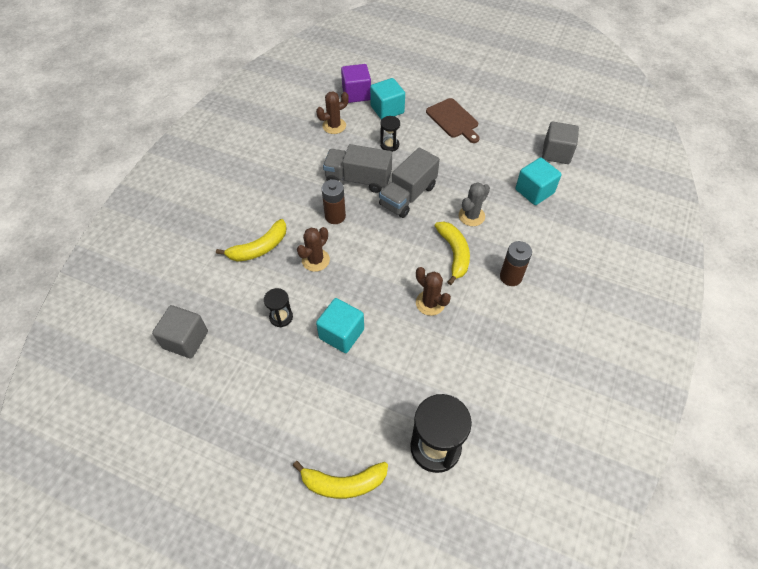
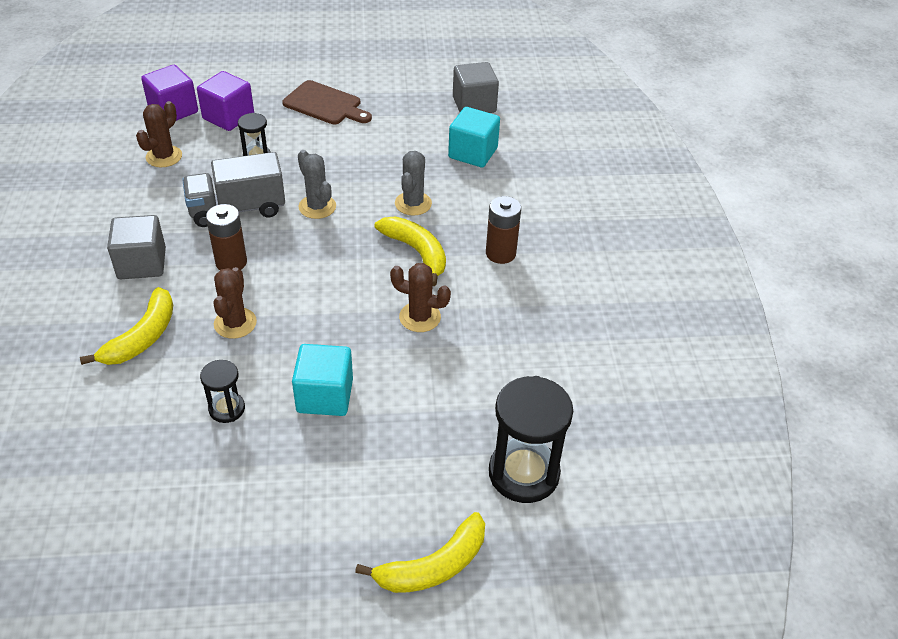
camera: 30 degrees left, 10 degrees down
grey cube [152,305,208,358] -> grey cube moved to [107,215,166,279]
turquoise cube [370,78,405,120] -> purple cube [197,71,254,131]
grey truck [379,147,440,218] -> grey cactus [298,150,336,219]

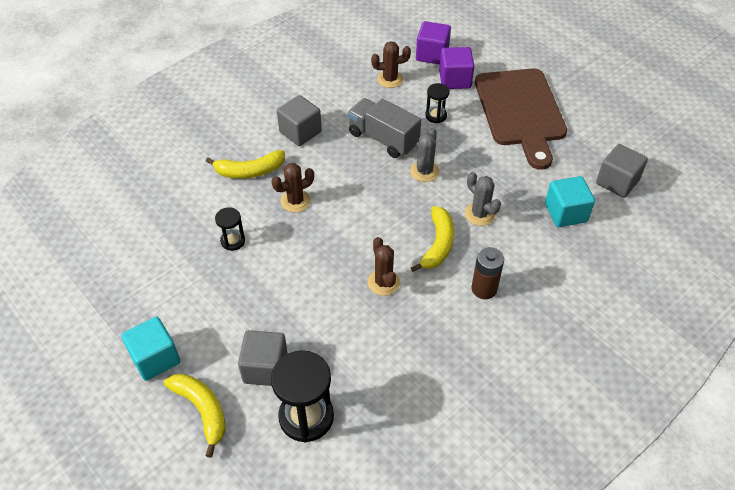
camera: 55 degrees right, 5 degrees up
brown battery [206,204,247,270] -> none
brown cutting board [282,80,372,124] -> brown cutting board [475,68,567,170], size x1.83
turquoise cube [292,344,353,416] -> turquoise cube moved to [121,317,180,381]
yellow banana [355,512,485,593] -> yellow banana turned 150 degrees counterclockwise [164,374,226,458]
grey cactus [395,151,432,216] -> grey cactus turned 75 degrees clockwise [465,172,501,226]
none -> grey cube [238,330,288,386]

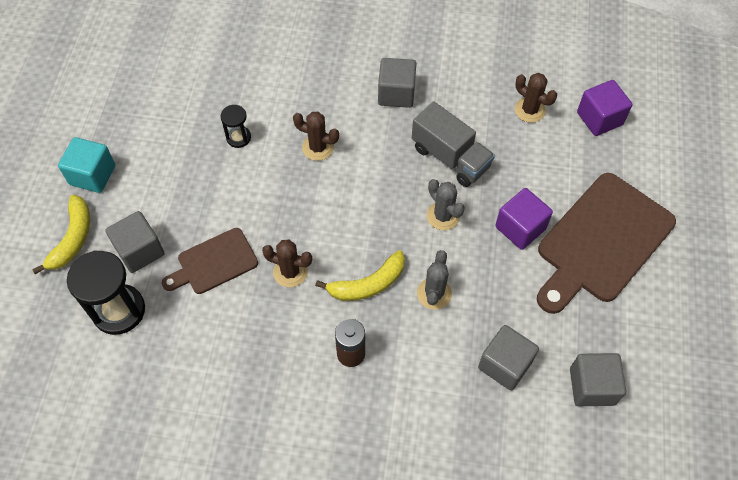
camera: 50 degrees right, 10 degrees up
yellow banana [206,150,285,179] -> none
grey truck [348,98,421,158] -> grey truck turned 135 degrees clockwise [412,101,495,187]
brown cactus [367,237,400,296] -> brown cactus turned 75 degrees clockwise [262,240,312,287]
grey cactus [410,128,440,182] -> grey cactus turned 75 degrees clockwise [427,179,465,230]
black hourglass [425,83,450,123] -> none
purple cube [439,47,474,89] -> purple cube moved to [495,188,553,250]
turquoise cube [545,176,595,227] -> grey cube [478,325,539,391]
none -> brown cutting board [162,228,258,294]

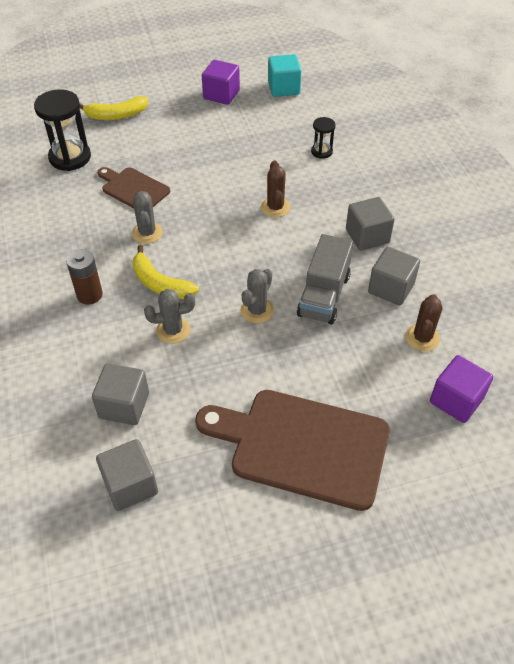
camera: 65 degrees right, 10 degrees down
turquoise cube [58,137,116,193] -> turquoise cube moved to [268,54,301,97]
grey cube [105,211,164,273] -> grey cube moved to [368,247,420,306]
black hourglass [220,105,251,148] -> black hourglass moved to [311,117,336,159]
brown cactus [262,240,312,287] -> grey cactus [132,191,163,244]
purple cube [495,188,553,250] -> purple cube moved to [202,60,240,105]

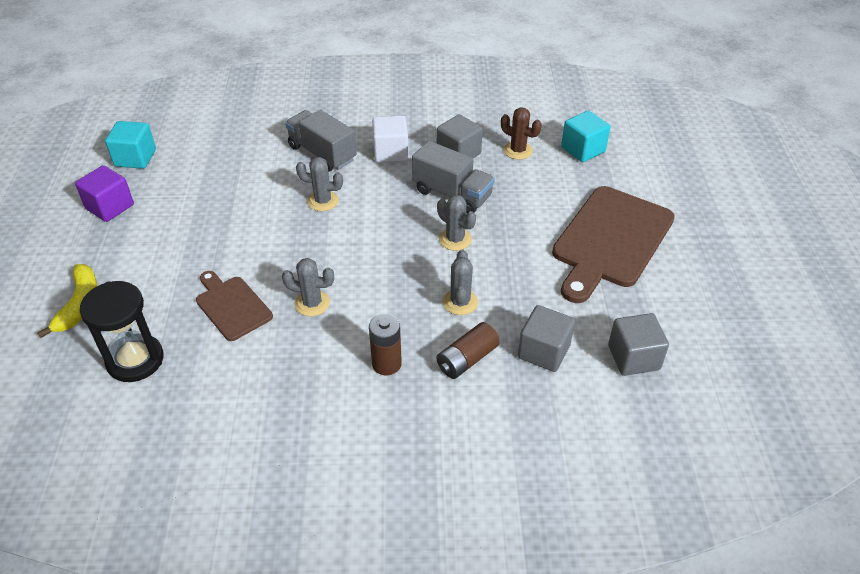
camera: 75 degrees left, 5 degrees down
brown cutting board [97,167,170,208] -> brown cutting board turned 90 degrees clockwise [196,271,273,341]
yellow banana [133,245,199,299] -> none
brown cactus [261,161,290,218] -> grey cactus [296,157,343,211]
black hourglass [311,117,336,159] -> none
grey cube [346,197,395,251] -> white cube [372,116,409,162]
purple cube [430,355,493,423] -> turquoise cube [561,110,611,162]
none -> grey truck [285,110,357,172]
none -> brown battery [437,322,500,379]

